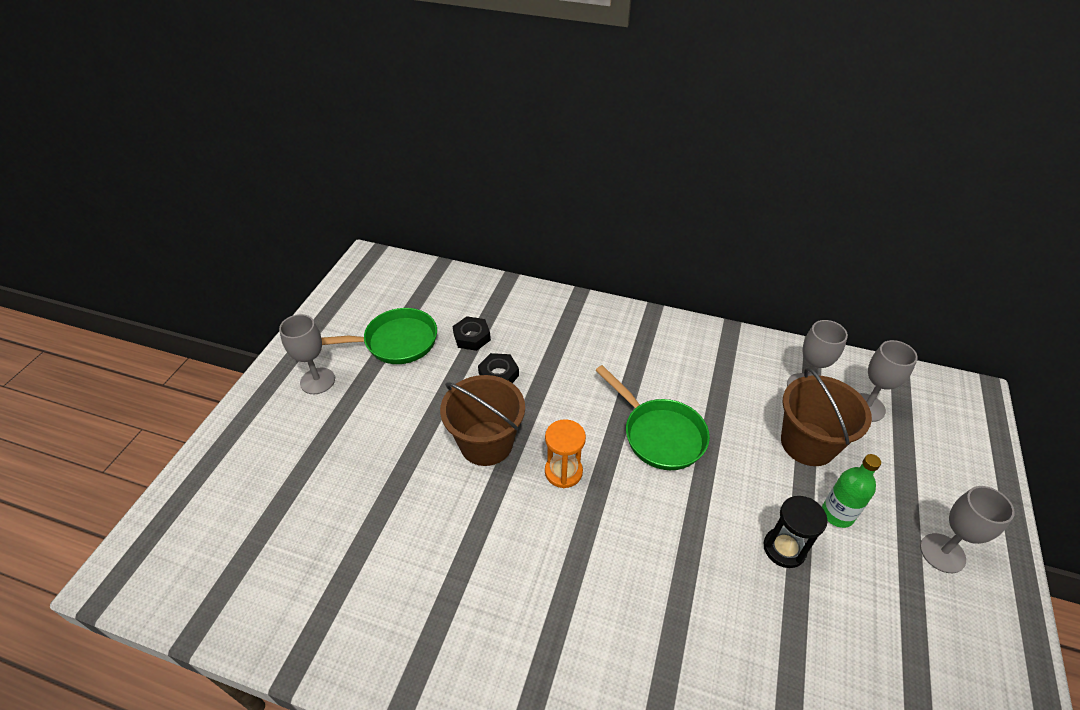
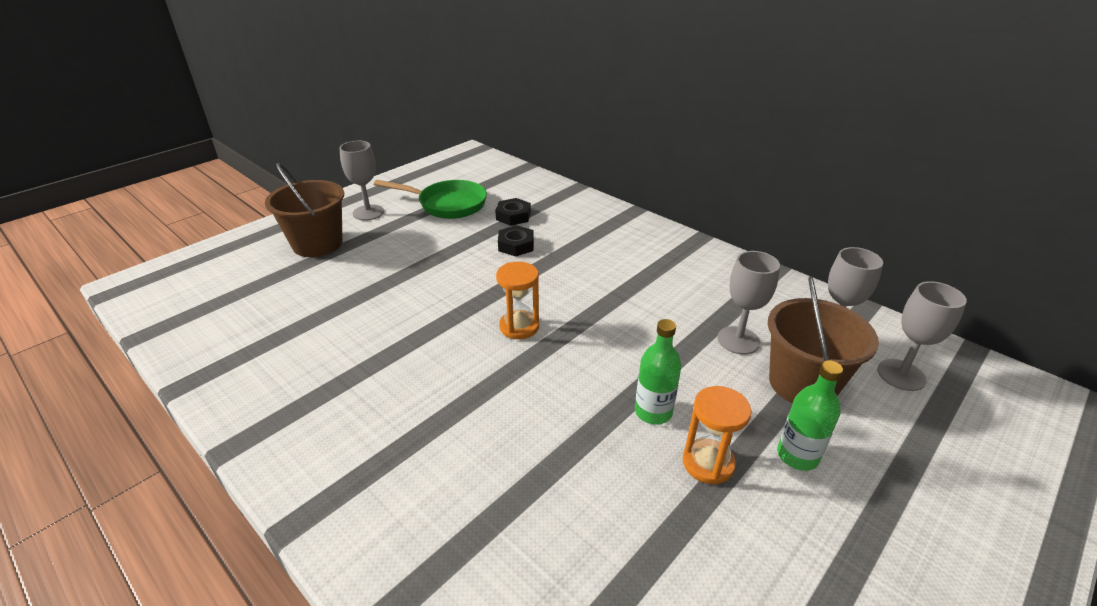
camera: 25 degrees right, 10 degrees down
brown bucket [440,375,525,466] -> brown bucket moved to [265,163,344,257]
green pan [595,365,710,470] -> none
black hourglass [764,496,828,568] -> orange hourglass [683,386,752,485]
grey goblet [920,486,1015,573] -> grey goblet moved to [717,251,780,354]
none -> green bottle [635,319,681,424]

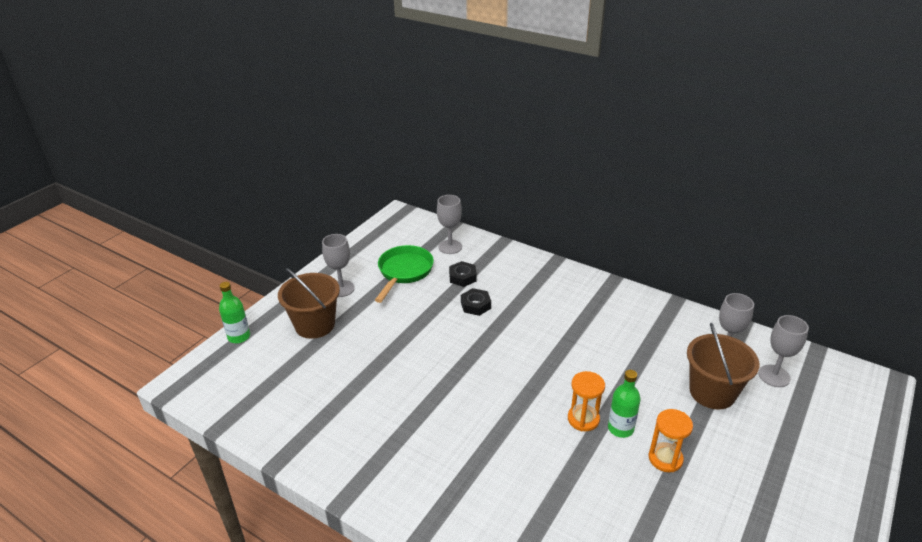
camera: 10 degrees left, 0 degrees up
green pan [374,180,487,219] -> green pan turned 75 degrees counterclockwise [375,245,434,303]
orange hourglass [496,262,539,339] -> orange hourglass moved to [568,371,605,432]
grey goblet [717,251,780,354] -> grey goblet moved to [437,195,462,254]
green bottle [777,360,843,471] -> green bottle moved to [219,282,250,343]

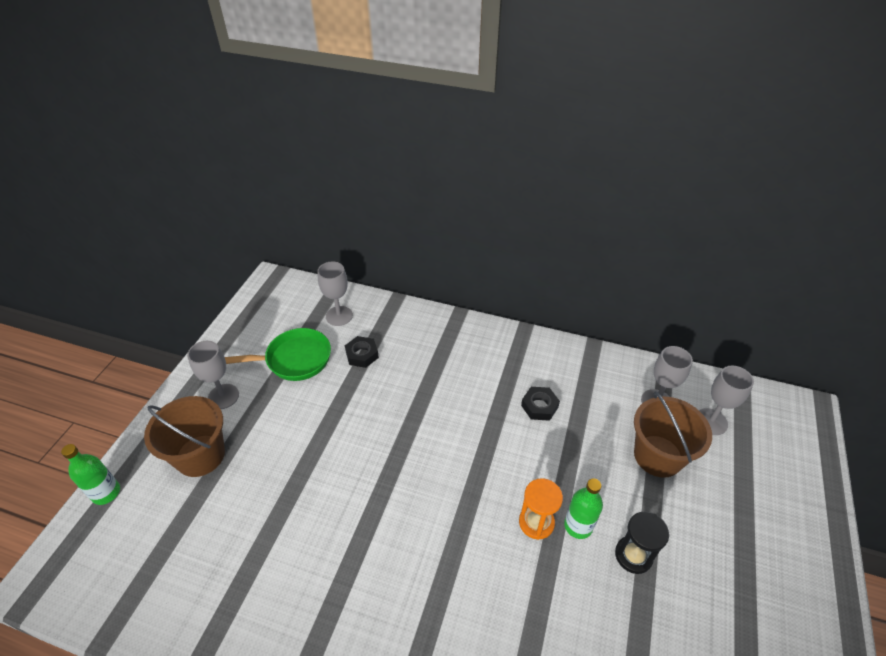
camera: 15 degrees left, 10 degrees up
green pan [375,245,434,303] -> green pan turned 75 degrees clockwise [225,328,331,381]
black nut [461,288,491,316] -> black nut moved to [521,387,560,421]
orange hourglass [648,409,693,472] -> black hourglass [615,512,669,574]

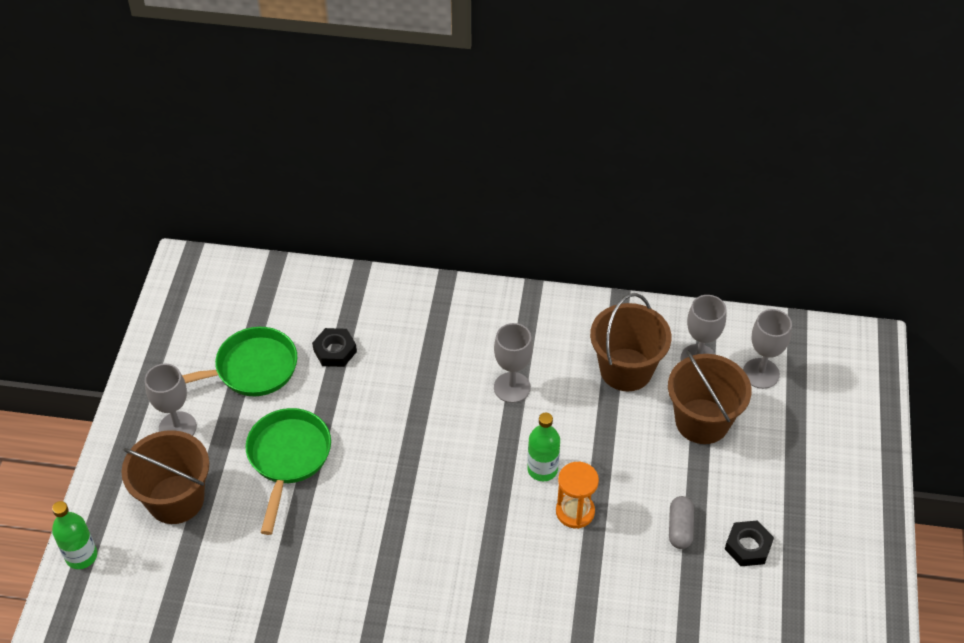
camera: 10 degrees left, 5 degrees up
grey goblet [317,261,353,326] -> grey goblet moved to [494,323,533,403]
black nut [521,387,560,421] -> black nut moved to [725,520,774,566]
green bottle [564,478,603,539] -> green bottle moved to [527,413,560,481]
black hourglass [615,512,669,574] -> grey capsule [669,496,694,549]
none -> green pan [246,408,331,535]
none -> brown bucket [590,293,671,391]

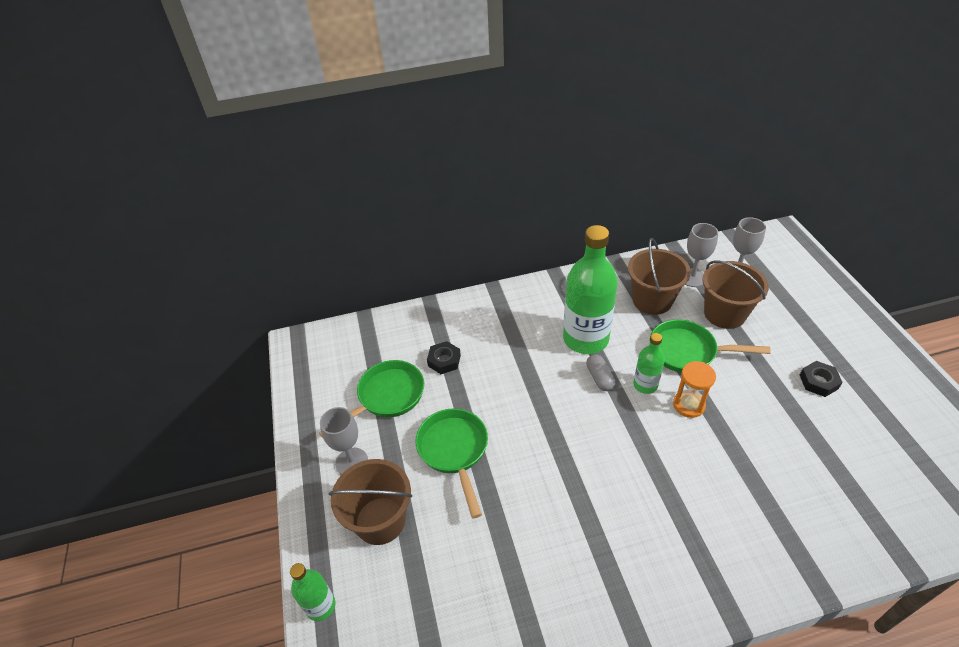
camera: 20 degrees left, 5 degrees down
grey goblet [494,323,533,403] -> green bottle [563,225,618,354]
grey capsule [669,496,694,549] -> grey capsule moved to [586,354,615,391]
none -> green pan [650,319,771,373]

